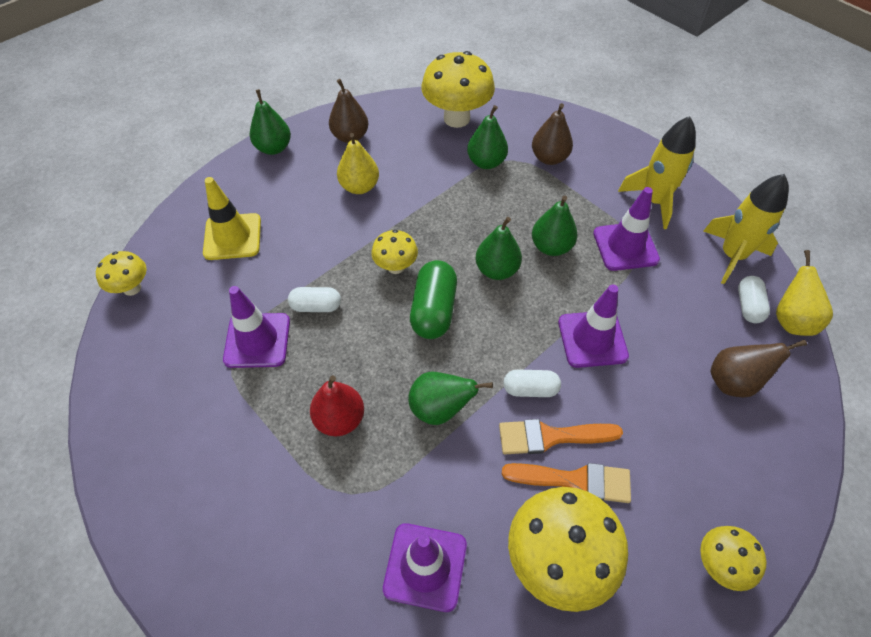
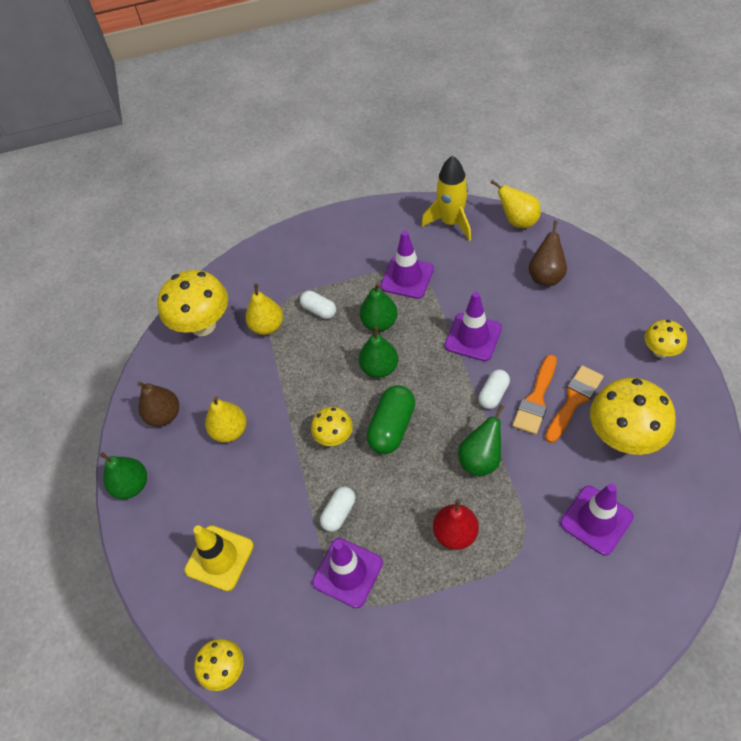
camera: 55 degrees left, 0 degrees up
green capsule [410,260,457,339] -> green capsule turned 75 degrees clockwise [366,385,415,454]
green pear [467,105,508,169] -> yellow pear [245,284,283,335]
brown pear [532,103,573,165] -> none
yellow rocket [618,116,696,229] -> none
white capsule [738,276,770,323] -> white capsule moved to [300,291,336,319]

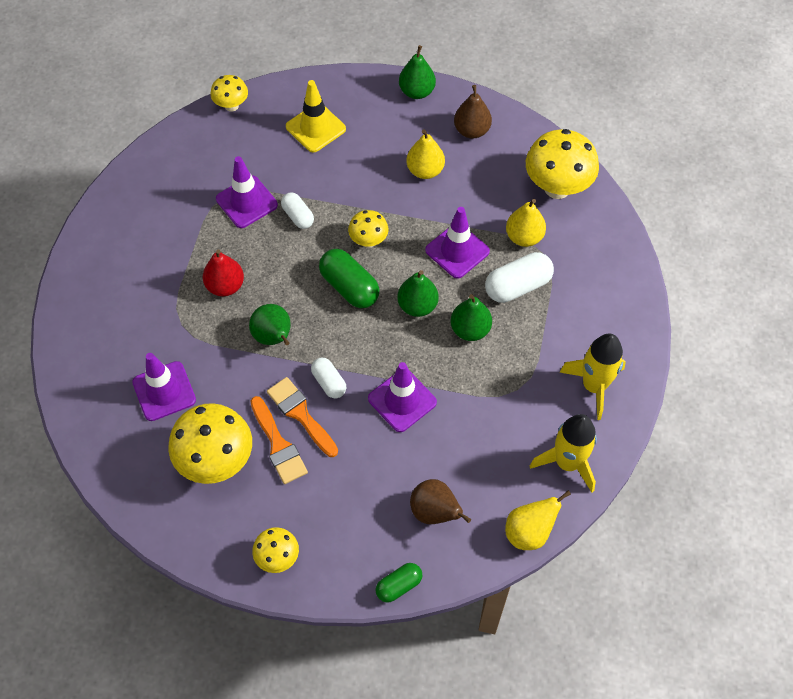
camera: 110 degrees right, 5 degrees up
white capsule [300,291,336,319] -> white capsule [485,252,554,303], size x1.63
purple traffic cone [380,231,434,299] -> purple traffic cone moved to [425,207,490,279]
none -> green capsule [375,563,423,603]
none -> yellow rocket [560,333,626,420]

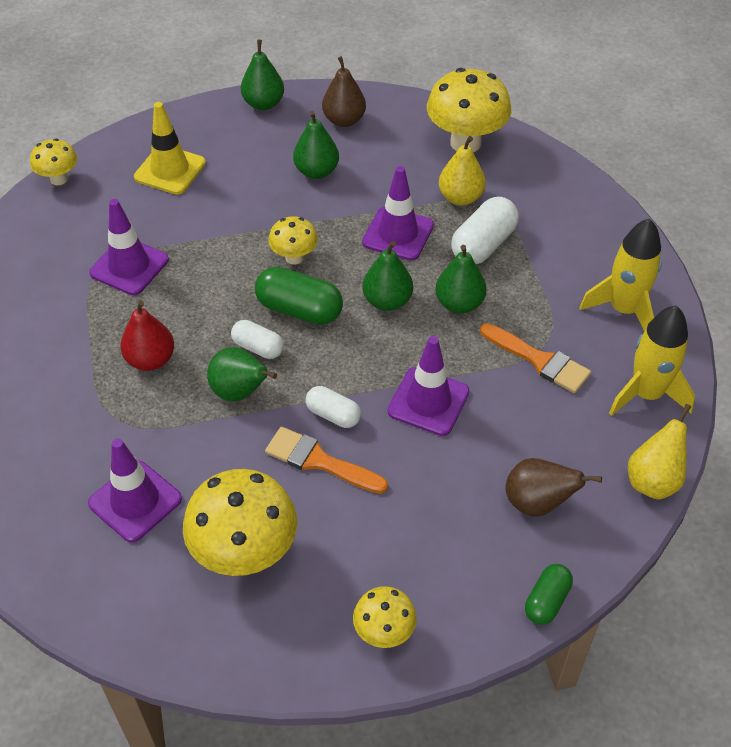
camera: 25 degrees left, 10 degrees down
orange brush [250,396,308,484] -> orange brush moved to [480,323,591,393]
white capsule [281,192,314,229] -> white capsule moved to [231,320,284,359]
yellow pear [406,129,445,179] -> green pear [293,111,339,179]

